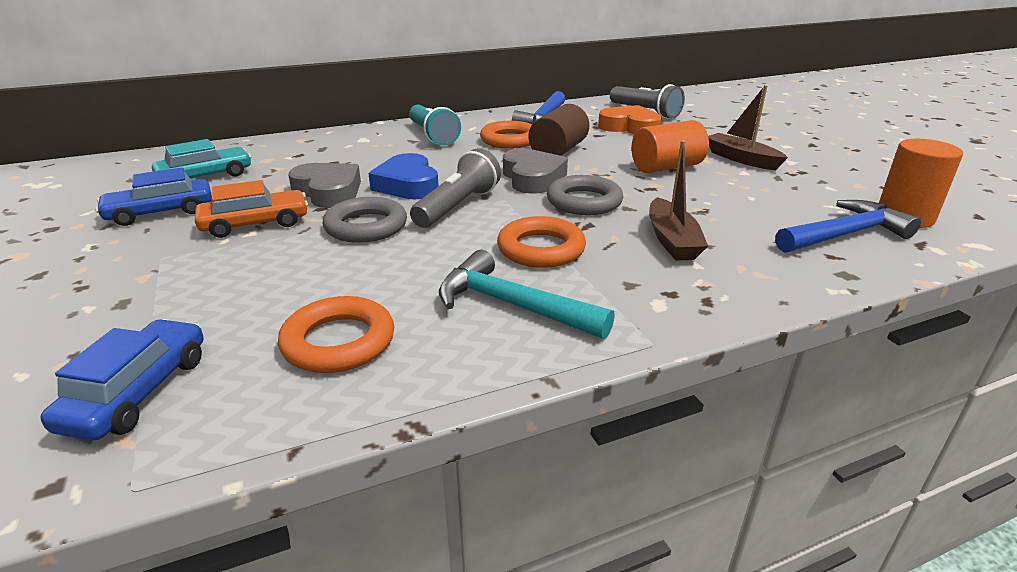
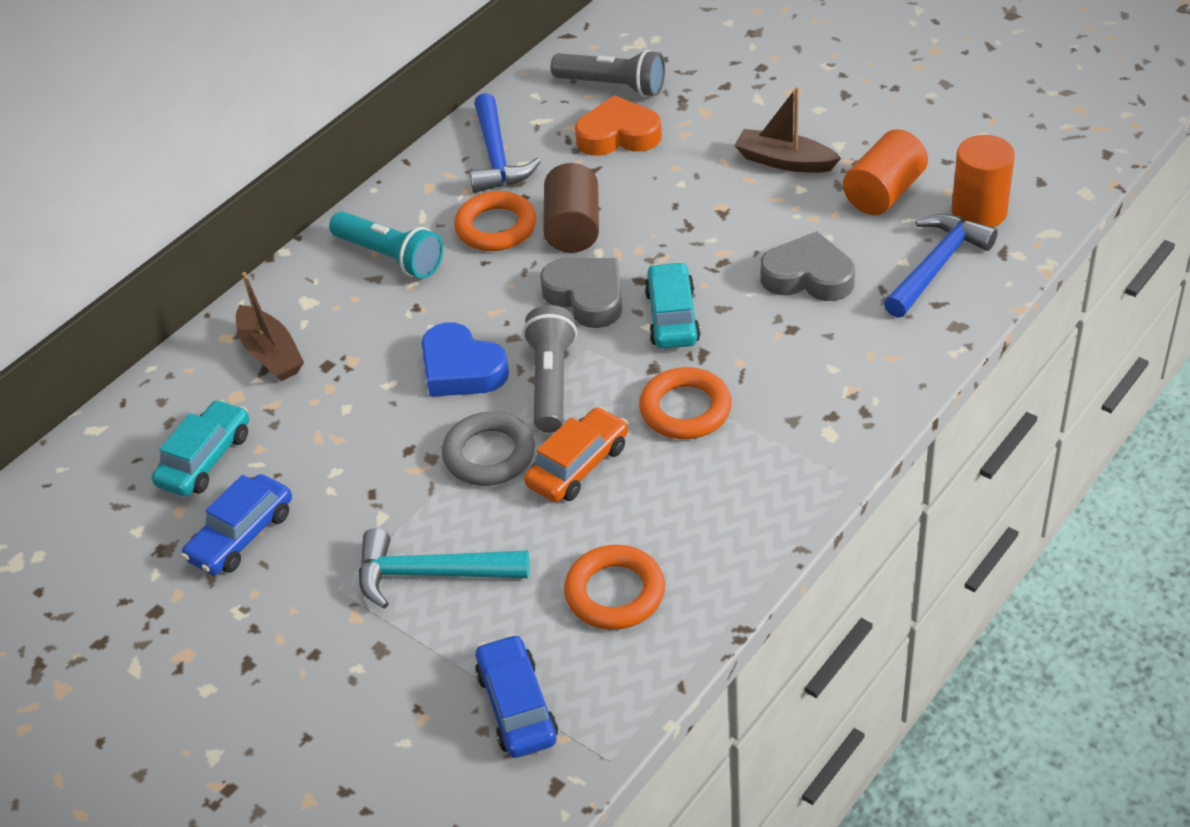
camera: 25 degrees left, 15 degrees up
orange car [195,180,308,238] -> orange car moved to [524,407,628,502]
grey heart [288,163,361,208] -> grey heart moved to [760,231,855,301]
turquoise hammer [439,250,615,339] -> turquoise hammer moved to [359,528,530,609]
grey ring [547,175,623,215] -> turquoise car [644,262,700,349]
orange cylinder [631,120,709,173] -> orange cylinder moved to [843,129,928,215]
brown boat [649,140,708,261] -> brown boat moved to [236,272,304,381]

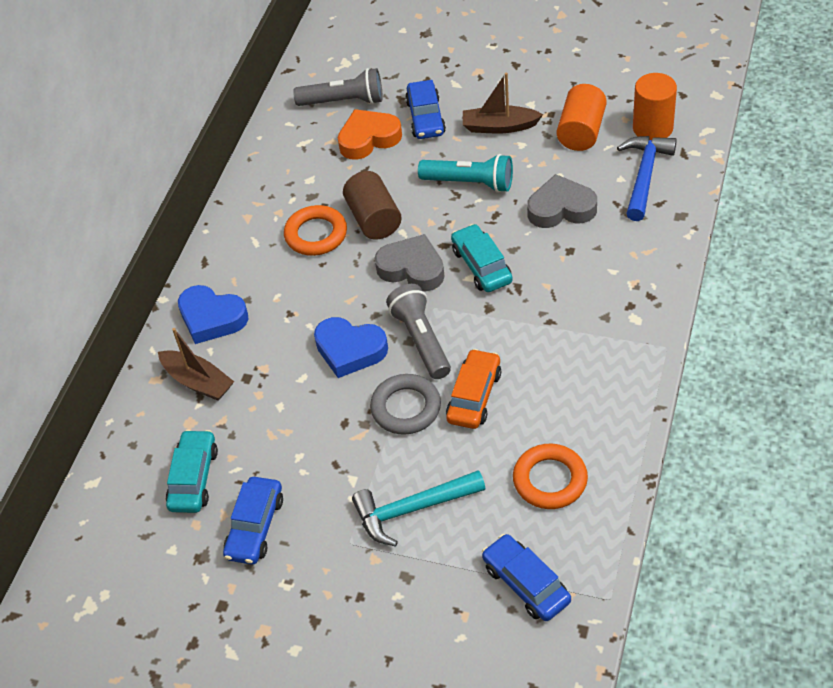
camera: 20 degrees left, 5 degrees up
turquoise flashlight [329,211,443,279] -> turquoise flashlight moved to [418,154,513,193]
blue hammer [469,93,541,193] -> none
orange ring [639,367,732,439] -> none
none -> blue heart [178,285,248,344]
none -> blue car [405,80,446,139]

